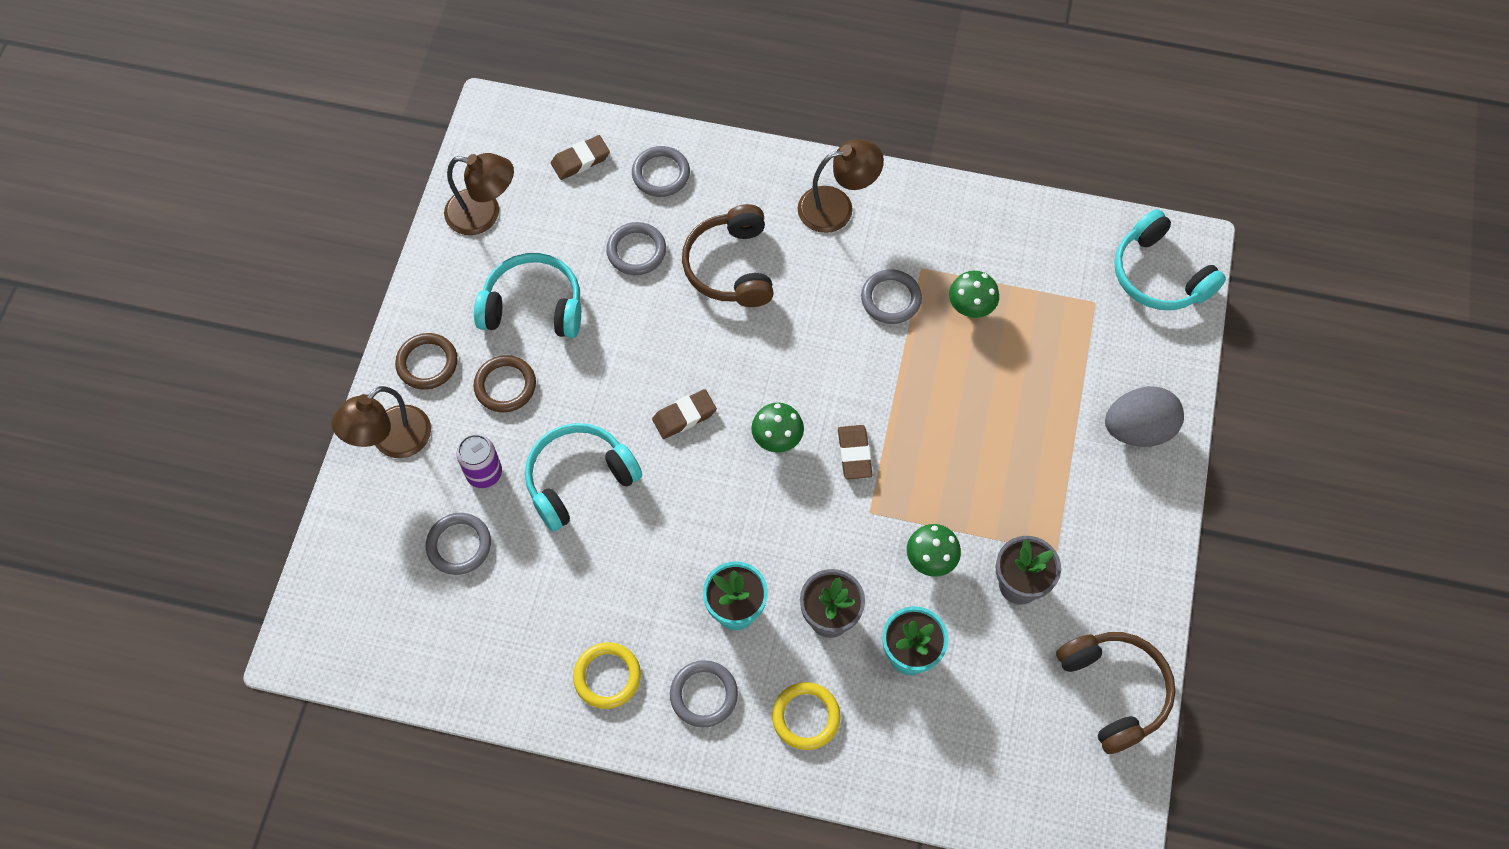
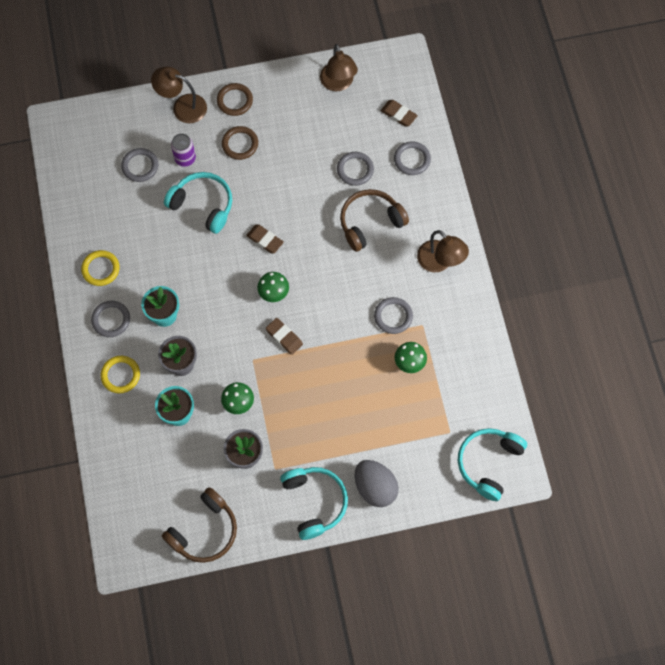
camera: 65 degrees right, 5 degrees up
turquoise headphones [474,253,581,338] -> turquoise headphones moved to [280,467,348,540]
brown eraser [838,425,873,479] -> brown eraser turned 75 degrees clockwise [266,318,303,355]

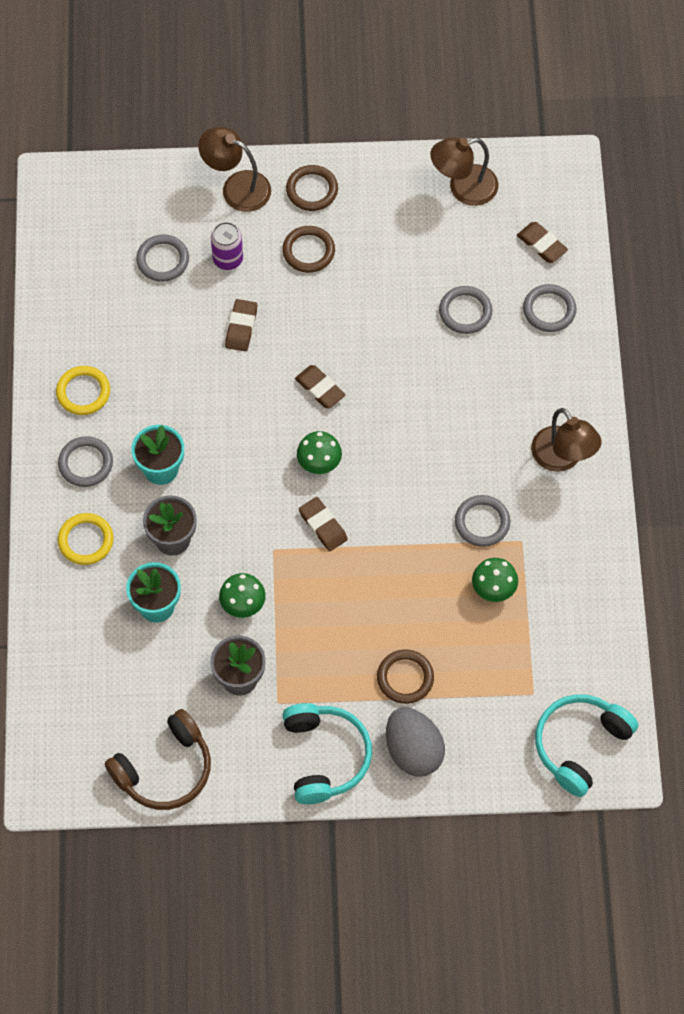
camera: 10 degrees right, 5 degrees down
turquoise headphones [164,172,232,234] -> brown eraser [225,299,257,351]
brown lamp [320,44,358,91] -> brown lamp turned 75 degrees clockwise [430,137,499,206]
brown headphones [340,189,409,252] -> none
none -> brown ring [377,649,434,704]

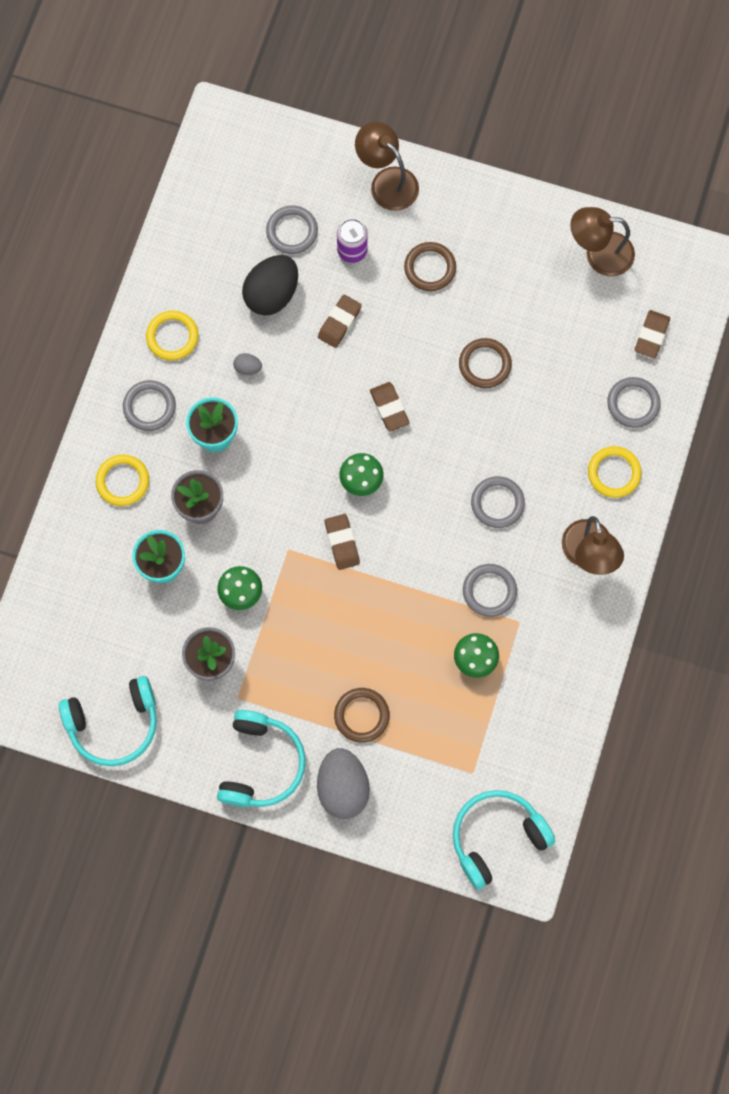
camera: 20 degrees right, 10 degrees up
brown headphones [105,709,211,810] -> turquoise headphones [59,676,157,766]
brown ring [286,165,338,211] -> brown ring moved to [459,338,512,388]
grey ring [439,286,492,334] -> grey ring moved to [471,476,525,528]
brown eraser [517,222,568,263] -> brown eraser turned 45 degrees clockwise [635,310,670,358]
none -> grey egg [233,353,262,375]
none -> black egg [242,255,298,316]
none -> yellow ring [588,446,642,498]

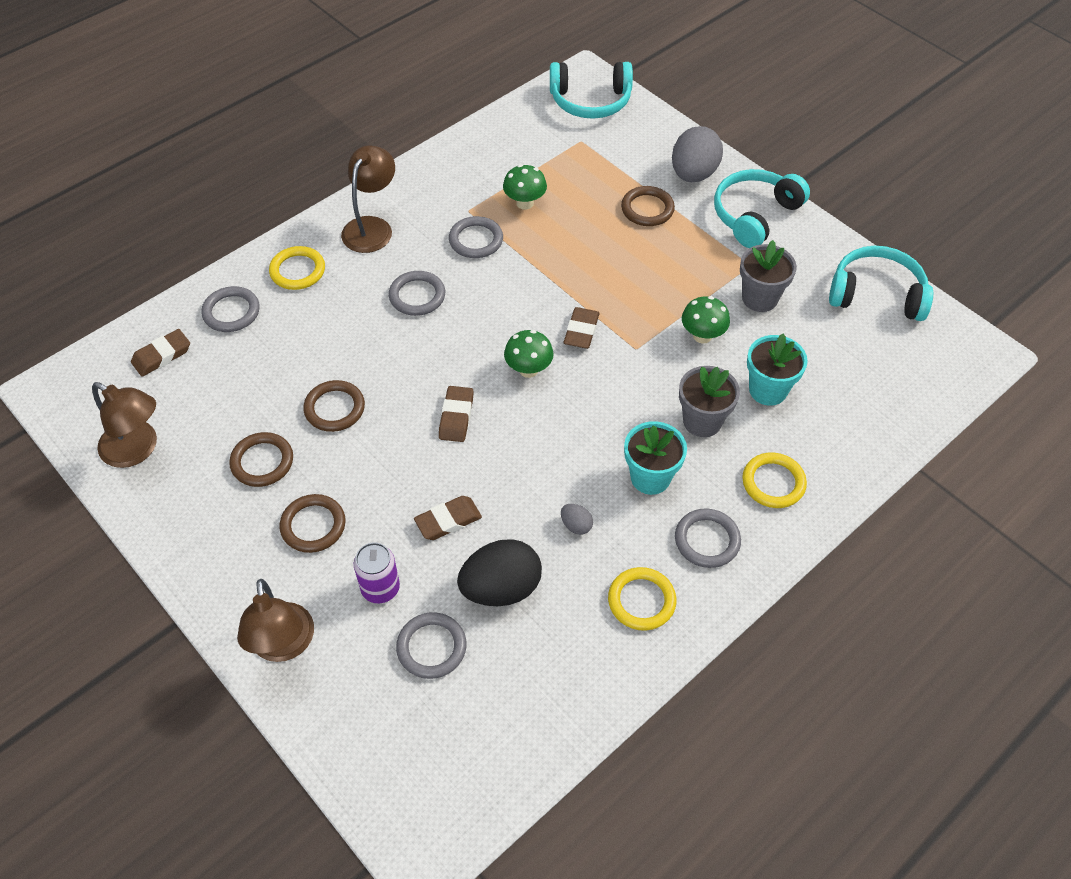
camera: 150 degrees left, 20 degrees down
none -> brown ring [229,432,293,487]

